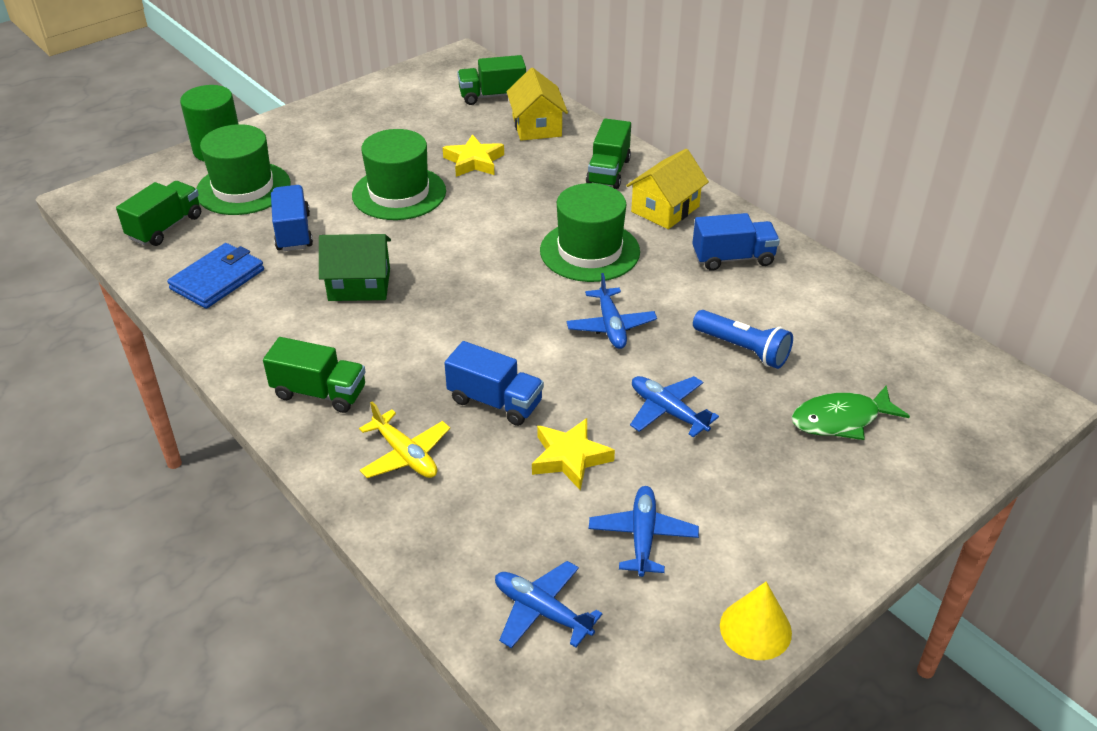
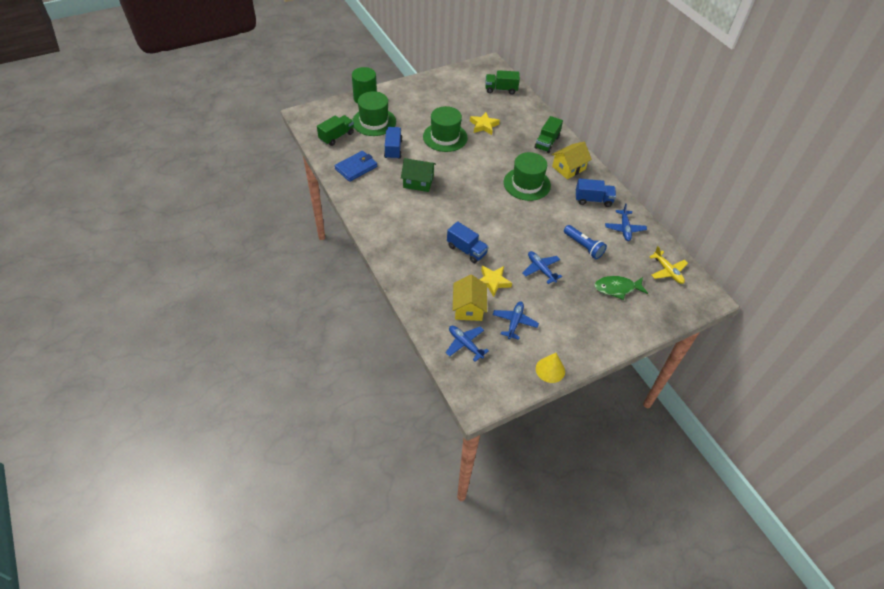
camera: 10 degrees right, 10 degrees up
green truck [263,337,366,413] -> none
yellow plane [359,402,450,478] -> yellow plane moved to [649,246,688,284]
yellow house [506,68,568,141] -> yellow house moved to [453,275,487,321]
blue plane [567,273,657,349] -> blue plane moved to [605,203,647,241]

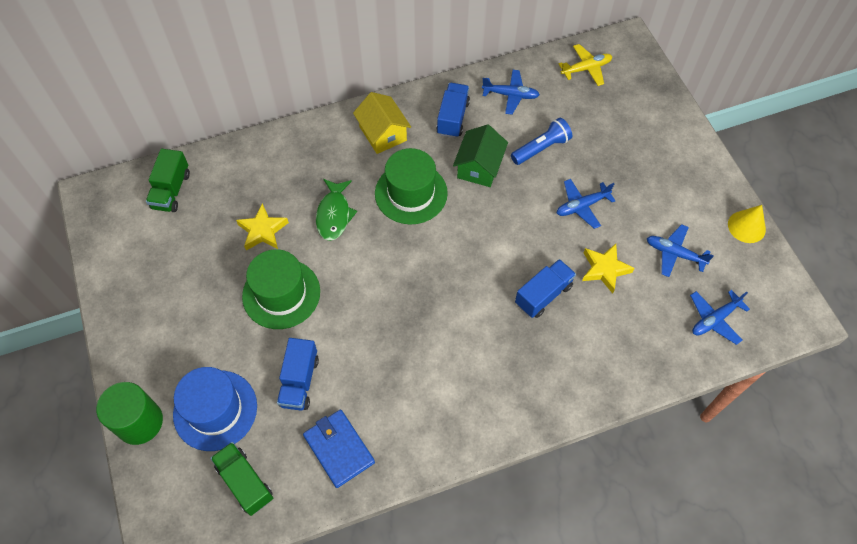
camera: 80 degrees left, 10 degrees up
green hat [352,91,396,136] -> blue hat [173,367,257,451]
blue truck [384,127,403,160] -> blue truck turned 90 degrees counterclockwise [277,338,319,411]
green house [401,158,436,192] -> green house moved to [453,124,508,187]
yellow house [453,275,487,321] -> none
green truck [535,116,563,153] -> none
green fish [594,276,648,300] -> green fish moved to [316,179,357,241]

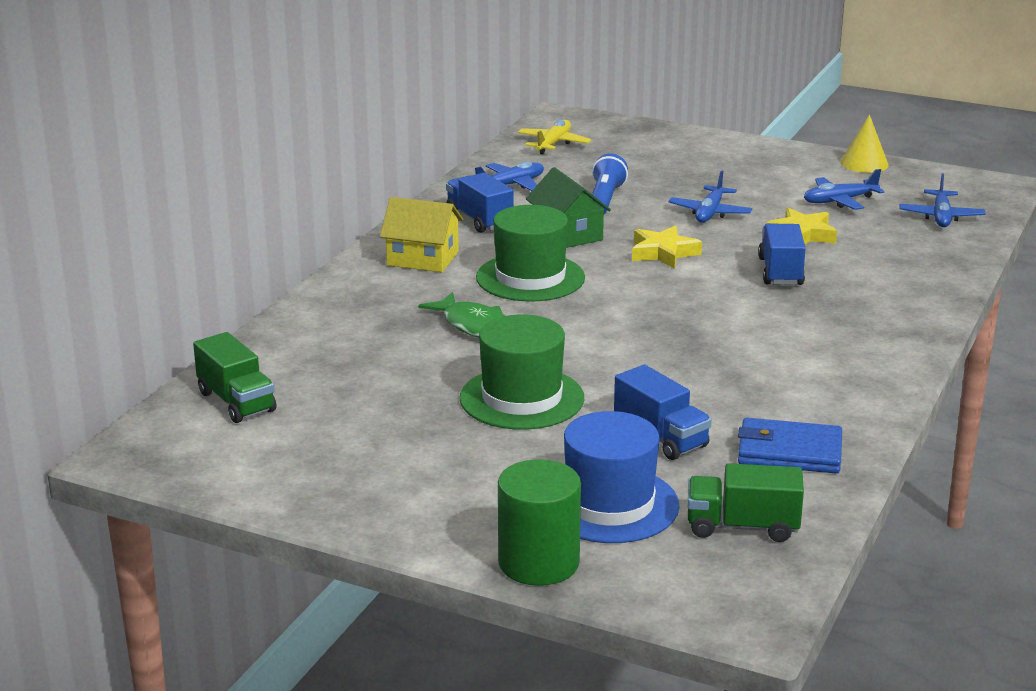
camera: 45 degrees left, 35 degrees down
yellow star [236,203,289,251] -> yellow star moved to [632,225,702,269]

